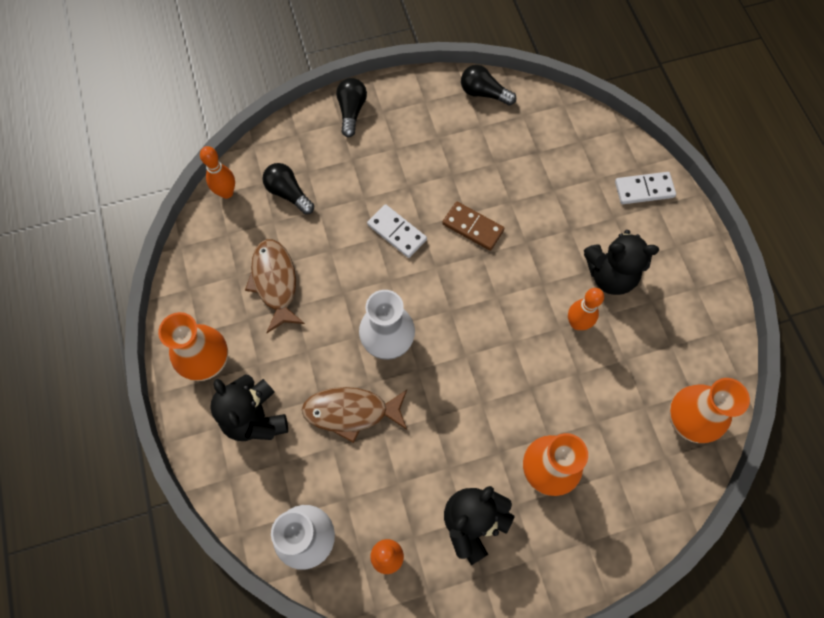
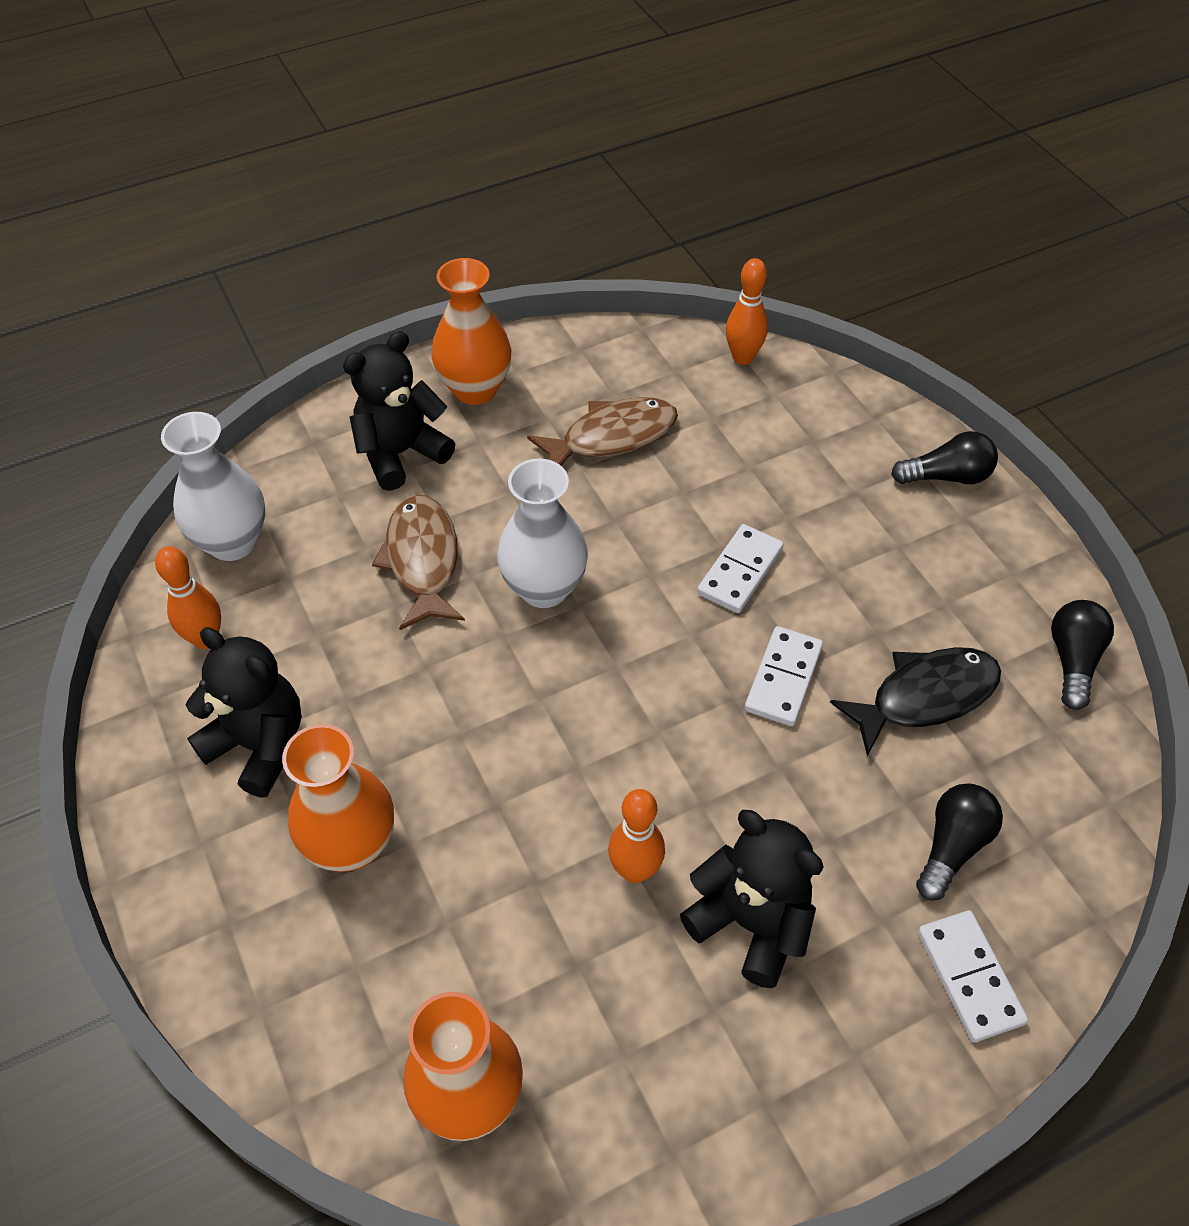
camera: 80 degrees right, 15 degrees down
black light bulb [262,163,314,215] -> black light bulb moved to [916,783,1003,901]
brown domino [442,202,505,251] -> white domino [745,626,823,726]
black teddy bear [584,230,659,295] -> black teddy bear turned 135 degrees clockwise [680,810,824,988]
none -> black fish [830,647,1001,756]

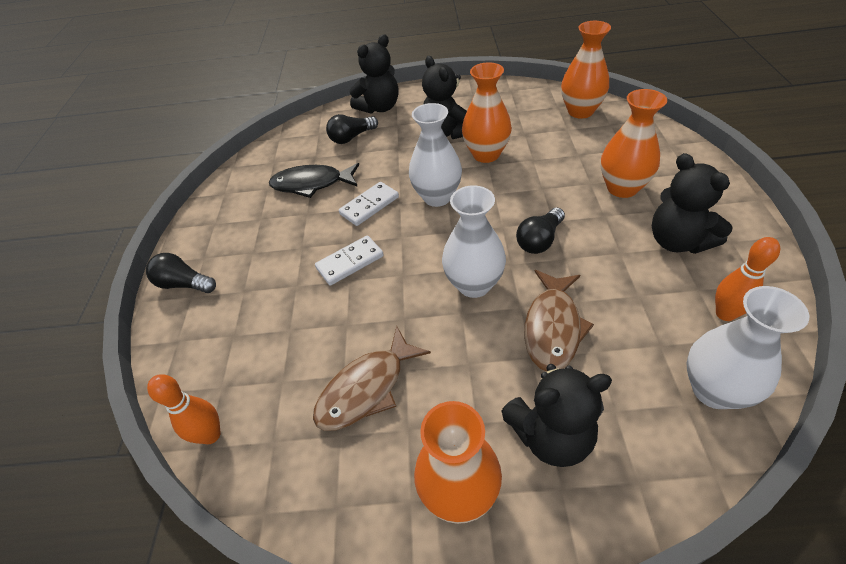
camera: 150 degrees left, 5 degrees down
brown fish [527,397,678,466] -> brown fish turned 45 degrees counterclockwise [313,326,431,431]
orange bowling pin [608,789,665,883] -> orange vase [462,62,512,163]
white domino [918,910,1028,1042] -> black teddy bear [350,34,398,114]
black light bulb [1051,600,1114,710] -> black light bulb moved to [516,208,565,254]
none -> white vase [409,103,462,207]

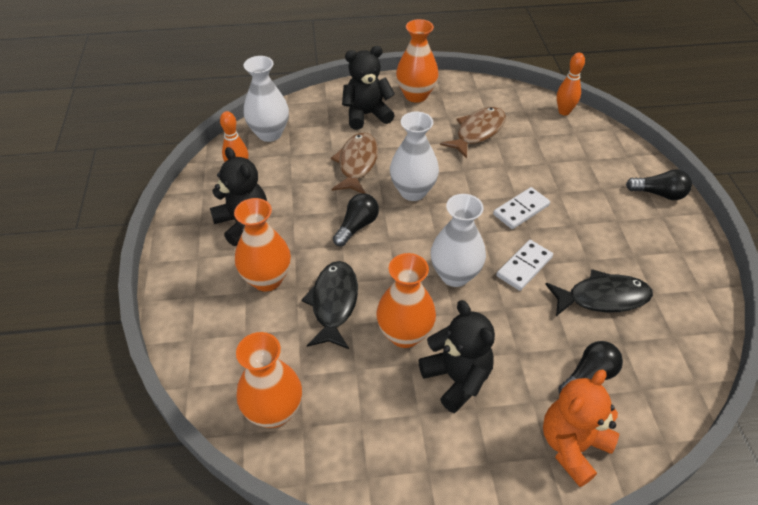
camera: 170 degrees right, 0 degrees up
black teddy bear [350,34,398,114] -> orange teddy bear [543,370,619,487]
none -> black fish [302,261,358,349]

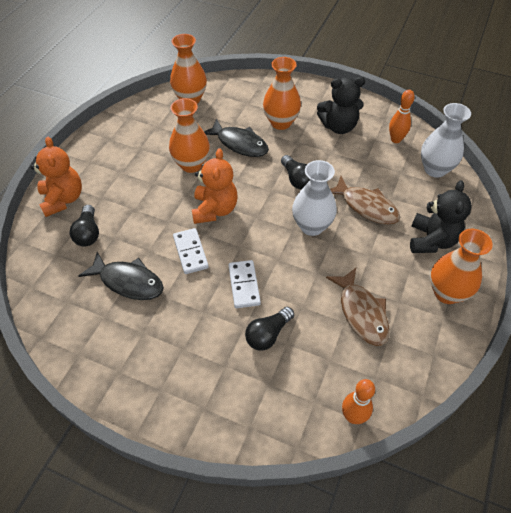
camera: 120 degrees right, 5 degrees up
black teddy bear [418,300,495,413] -> none
white vase [431,194,486,287] -> orange teddy bear [192,148,238,224]
black fish [545,269,653,316] -> black fish turned 90 degrees counterclockwise [78,252,164,300]
black light bulb [626,169,692,200] -> black light bulb moved to [245,307,294,351]

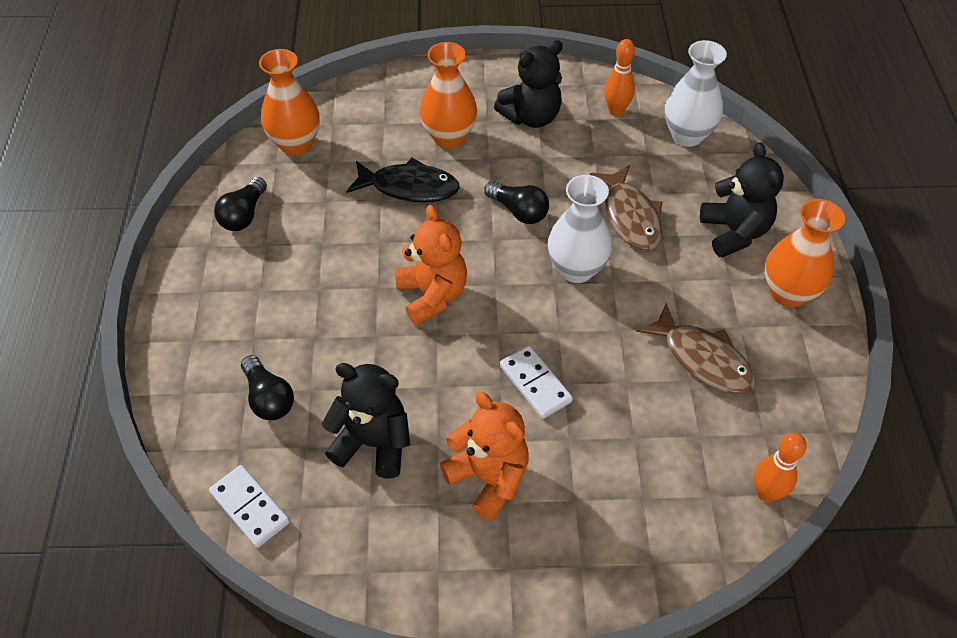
camera: 25 degrees left, 0 degrees up
orange teddy bear [31,137,82,217] -> orange teddy bear moved to [440,392,529,521]
black fish [78,252,164,300] -> black teddy bear [322,363,410,478]
orange vase [169,98,210,173] -> none
white domino [173,228,209,274] -> white domino moved to [209,465,290,548]
black light bulb [245,307,294,351] -> black light bulb moved to [214,177,267,231]
brown fish [330,176,400,225] -> brown fish turned 60 degrees clockwise [590,165,662,251]

